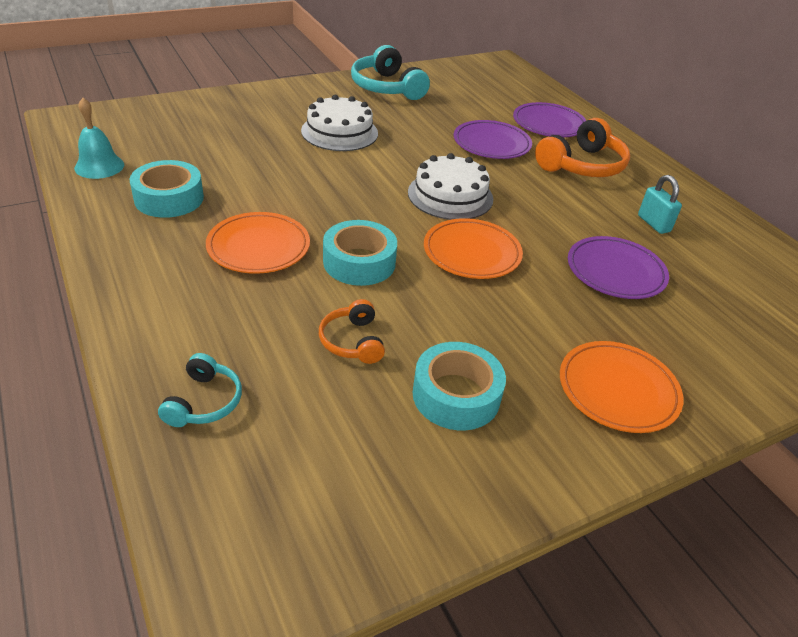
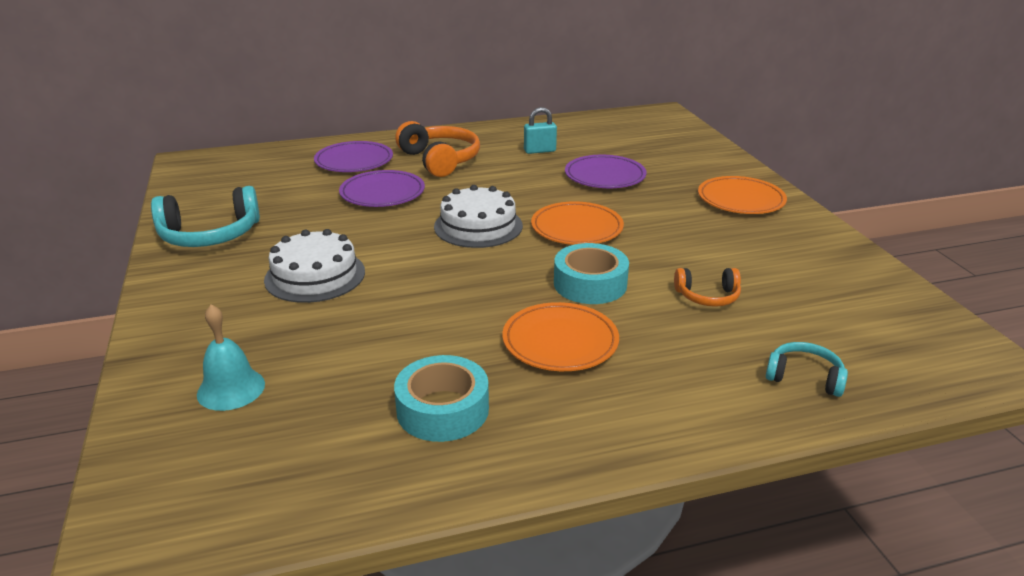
camera: 75 degrees left, 10 degrees down
turquoise bell [74,98,124,179] -> turquoise bell moved to [197,304,265,411]
turquoise tape [413,342,506,430] -> none

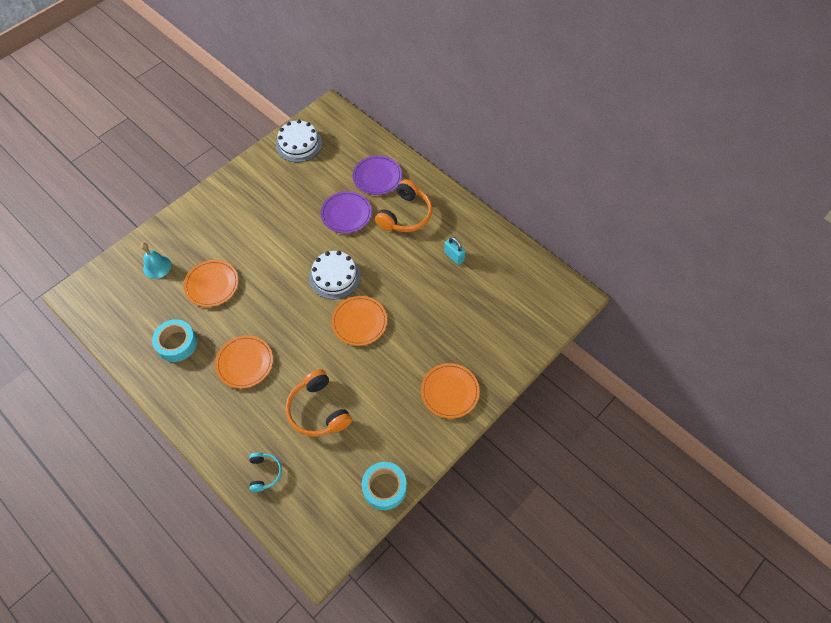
camera: 60 degrees right, 30 degrees up
turquoise headphones [151,186,260,247] -> none
white cake [264,229,365,303] -> white cake moved to [276,120,322,162]
turquoise tape [554,243,629,304] -> turquoise tape moved to [362,462,407,510]
purple plate [565,155,646,188] -> none
orange headphones [674,268,741,307] -> orange headphones [286,369,352,437], size x1.79
none -> orange plate [184,260,239,307]

